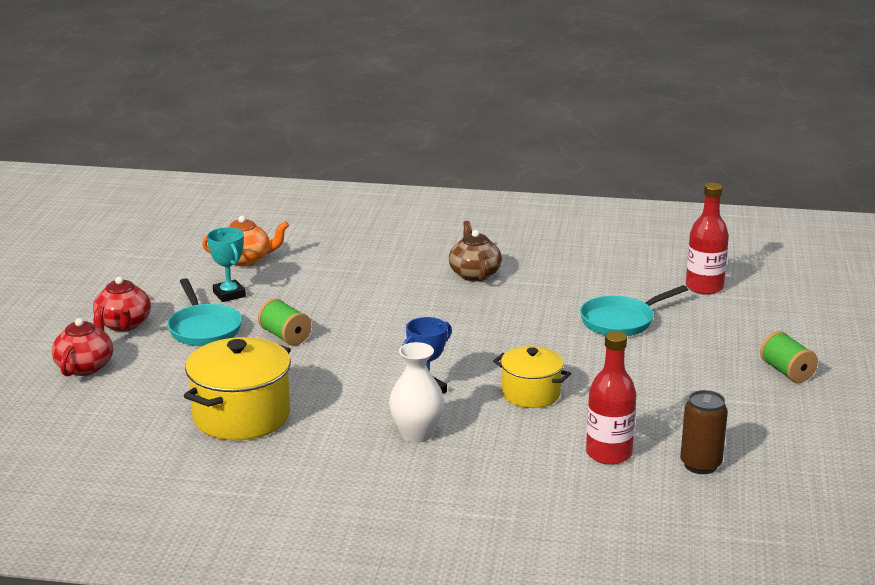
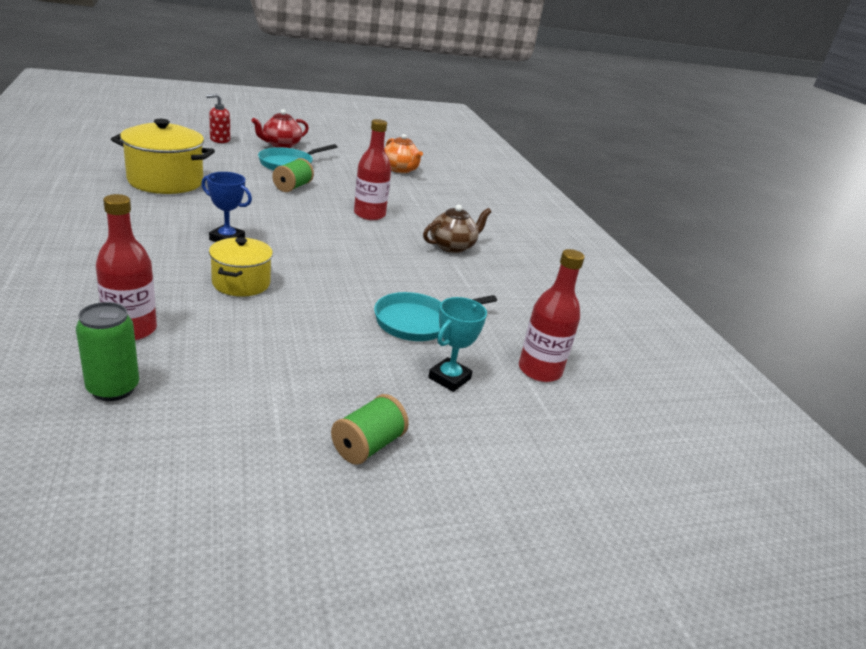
camera: 60 degrees right, 5 degrees up
red teapot [52,305,113,376] -> red soap dispenser [206,94,230,143]
turquoise trophy [207,227,246,302] -> turquoise trophy moved to [428,297,487,392]
white vase [389,342,445,443] -> none
turquoise pan [580,285,688,336] -> turquoise pan turned 60 degrees counterclockwise [374,292,497,341]
brown can [680,390,728,474] -> green can [76,302,139,401]
none -> red bottle [354,119,391,220]

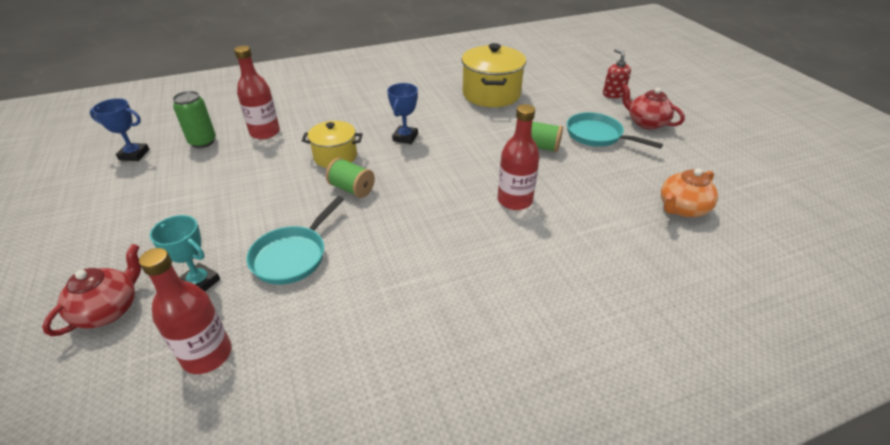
camera: 90 degrees right, 10 degrees up
green spool [331,394,409,465] -> green spool moved to [326,158,375,198]
turquoise pan [374,292,497,341] -> turquoise pan turned 120 degrees counterclockwise [246,196,344,285]
brown teapot [423,205,491,253] -> none
none -> red teapot [42,244,141,336]
none -> blue trophy [90,98,149,161]

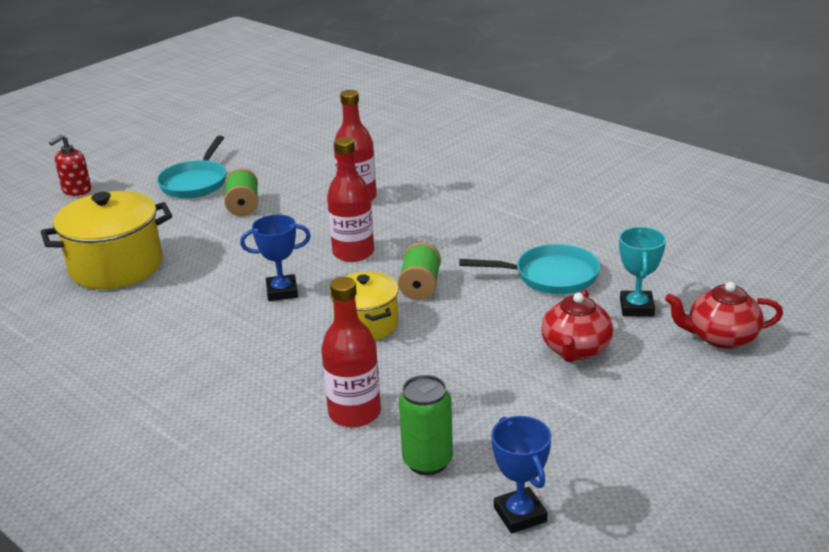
camera: 115 degrees left, 10 degrees down
red bottle [139,248,232,374] -> red bottle moved to [327,137,374,262]
red teapot [621,84,685,130] -> red teapot moved to [541,289,613,362]
orange teapot [661,168,718,218] -> none

